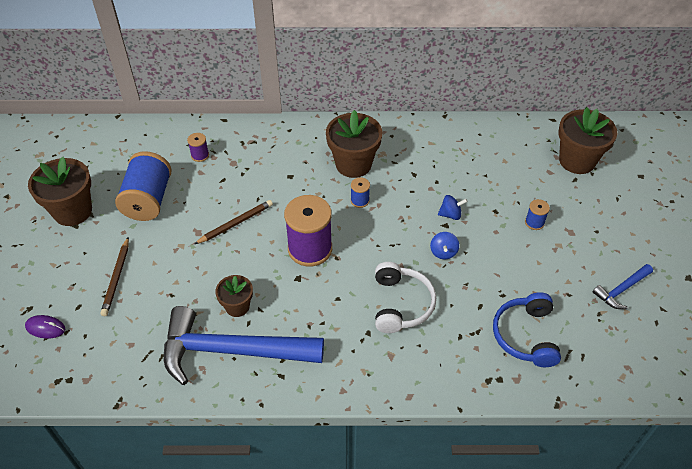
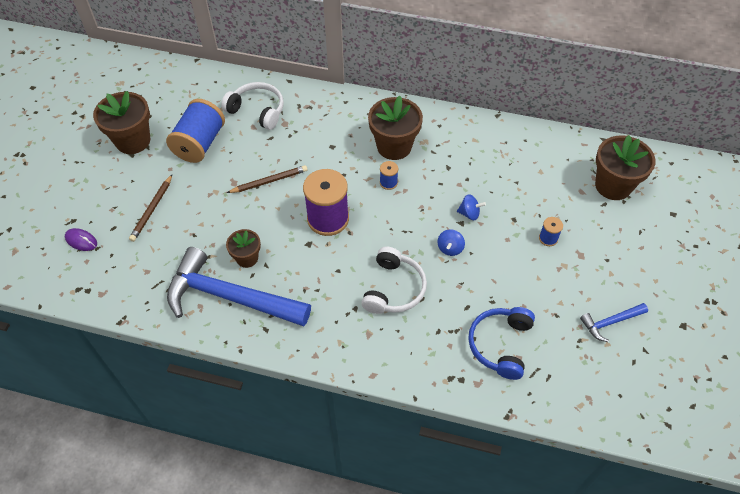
camera: 15 degrees right, 5 degrees up
purple spool [187,133,209,162] -> white headphones [221,82,284,130]

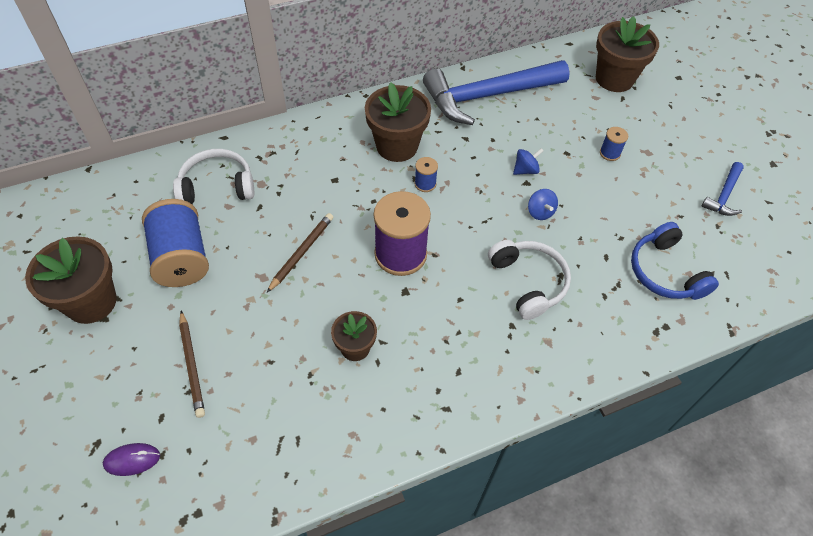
camera: 40 degrees left, 0 degrees up
blue hammer [167,247,311,326] -> blue hammer moved to [423,60,570,125]

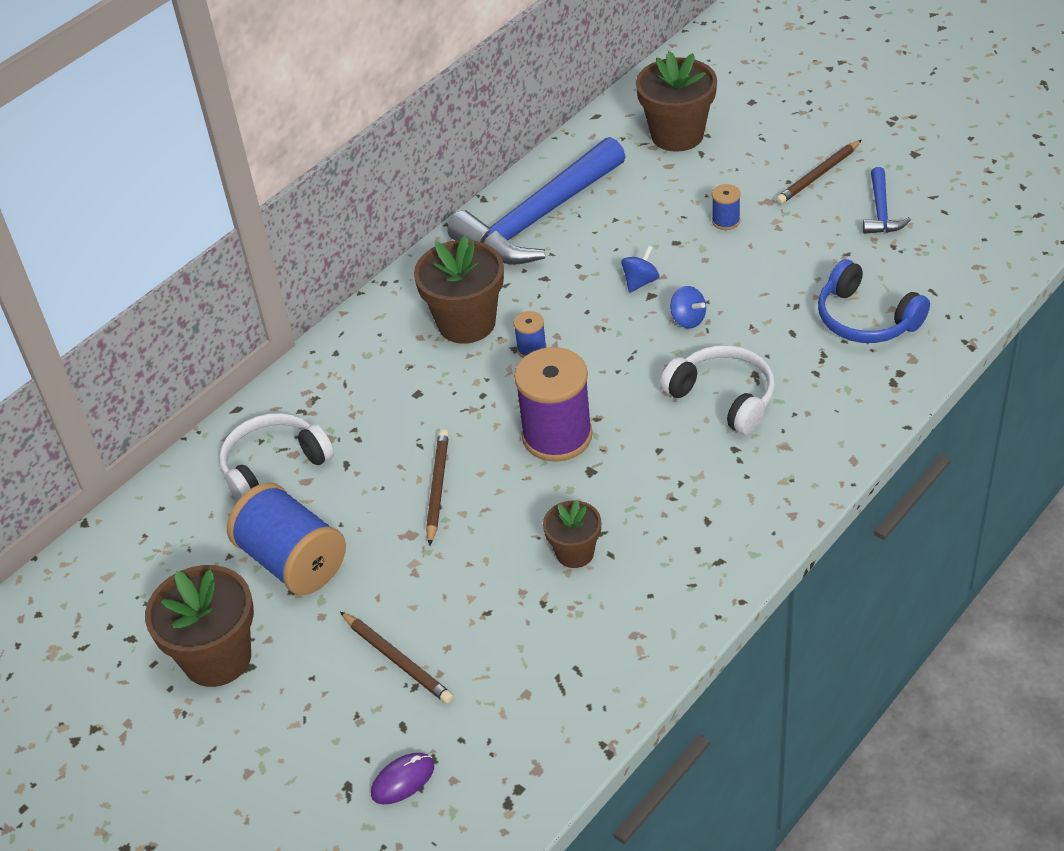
camera: 20 degrees left, 10 degrees down
none -> brown pencil [776,140,861,204]

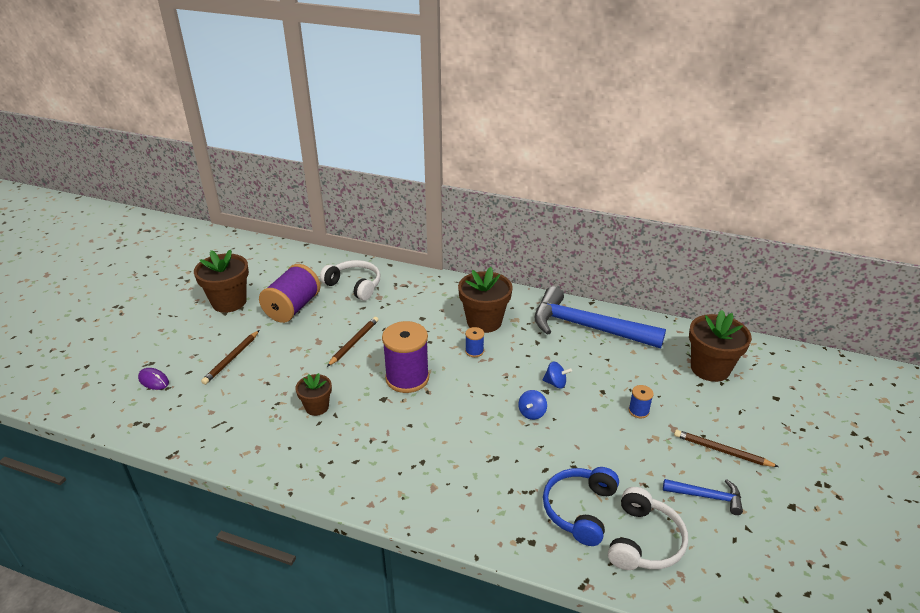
camera: 65 degrees right, 10 degrees down
blue spool [227,483,346,595] -> purple spool [259,264,321,323]
brown pencil [426,429,449,546] -> brown pencil turned 45 degrees counterclockwise [327,317,379,367]
white headphones [660,345,775,435] -> white headphones moved to [608,487,688,570]
blue hammer [863,167,911,234] -> blue hammer turned 150 degrees counterclockwise [663,479,743,515]

